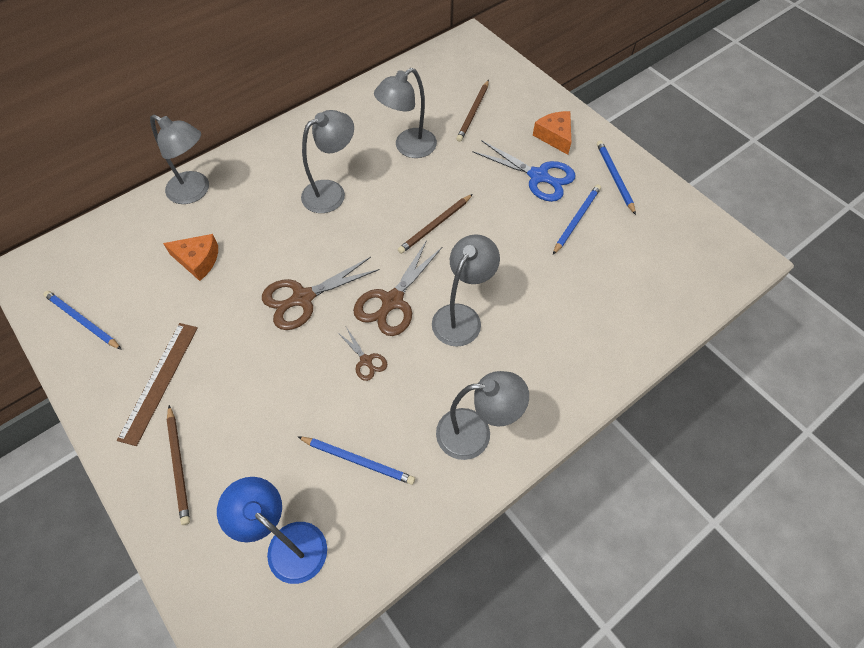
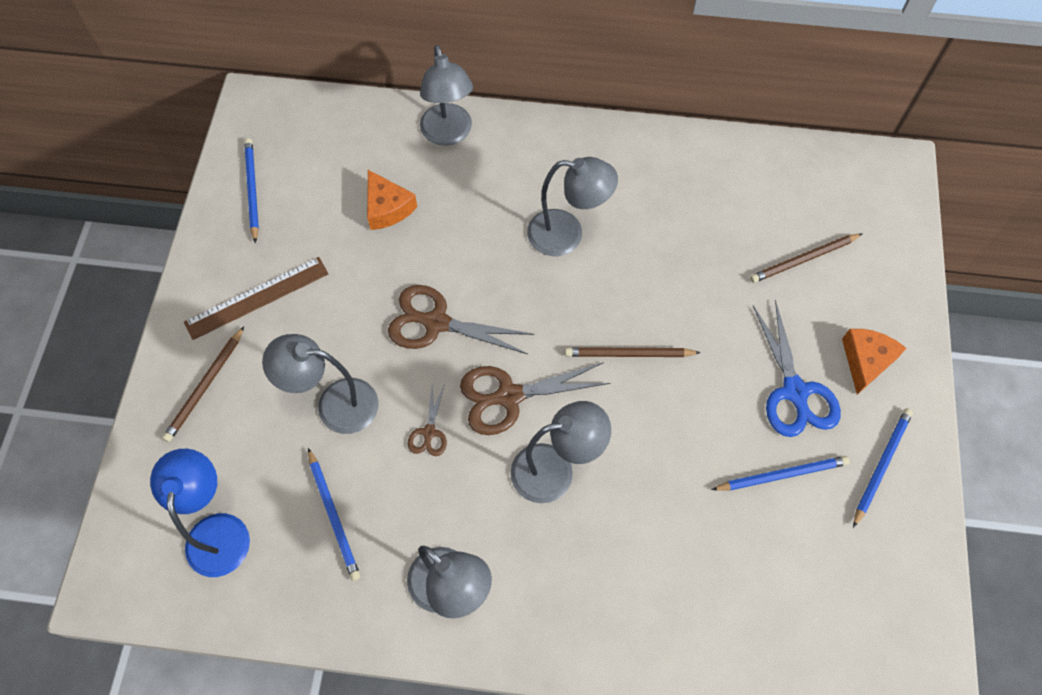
camera: 45 degrees right, 5 degrees up
grey lamp [374,68,437,158] -> grey lamp moved to [262,334,379,434]

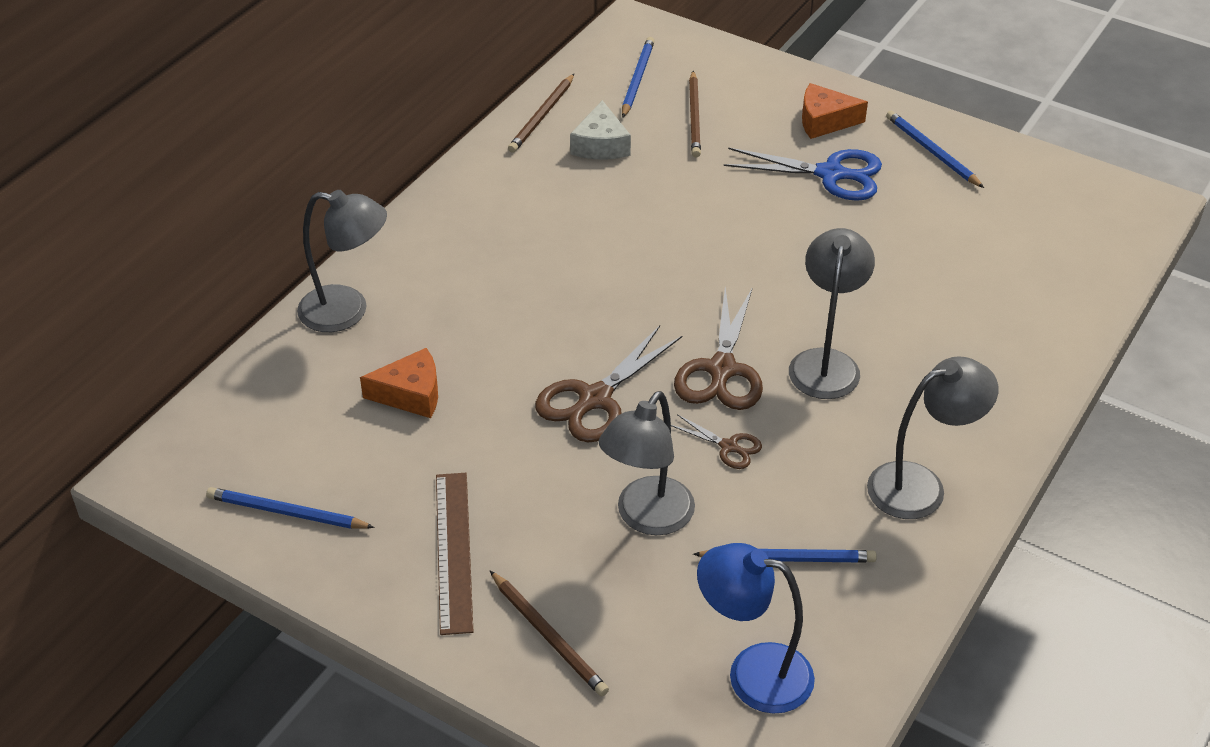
camera: 65 degrees left, 20 degrees down
grey lamp [527,157,618,256] -> none
brown pencil [565,347,701,357] -> brown pencil moved to [508,74,574,153]
blue pencil [711,456,850,491] -> blue pencil moved to [622,37,655,118]
orange cheese [842,329,907,395] -> orange cheese turned 45 degrees counterclockwise [802,83,868,139]
none -> white cheese [570,100,631,160]

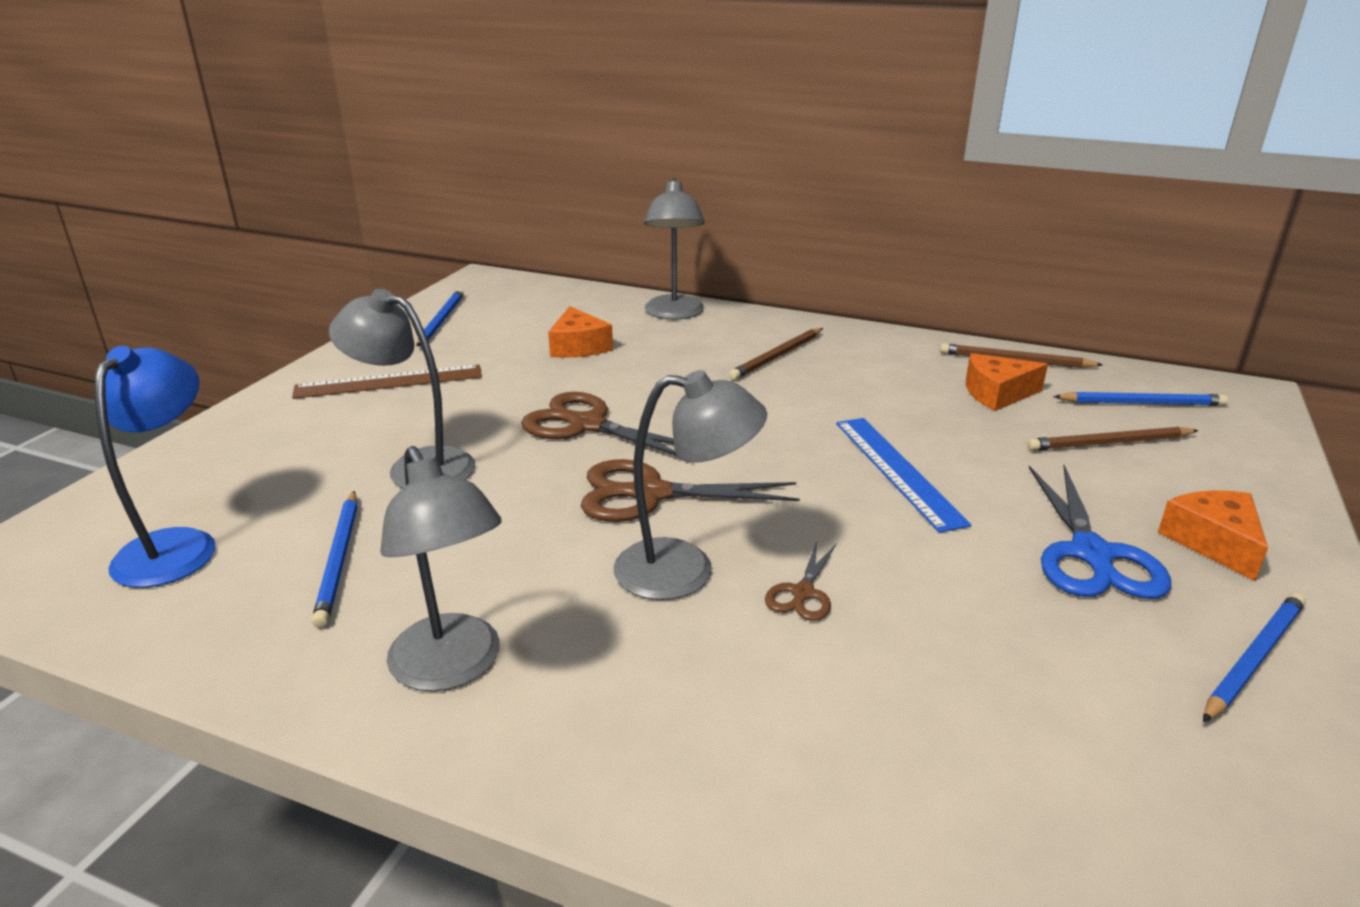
camera: 80 degrees right, 15 degrees down
brown pencil [490,571,609,696] -> brown pencil moved to [729,328,823,380]
white cheese [570,100,631,160] -> orange cheese [966,353,1048,411]
brown scissors [671,414,762,469] -> brown scissors moved to [765,542,836,621]
none -> blue ruler [836,418,971,533]

